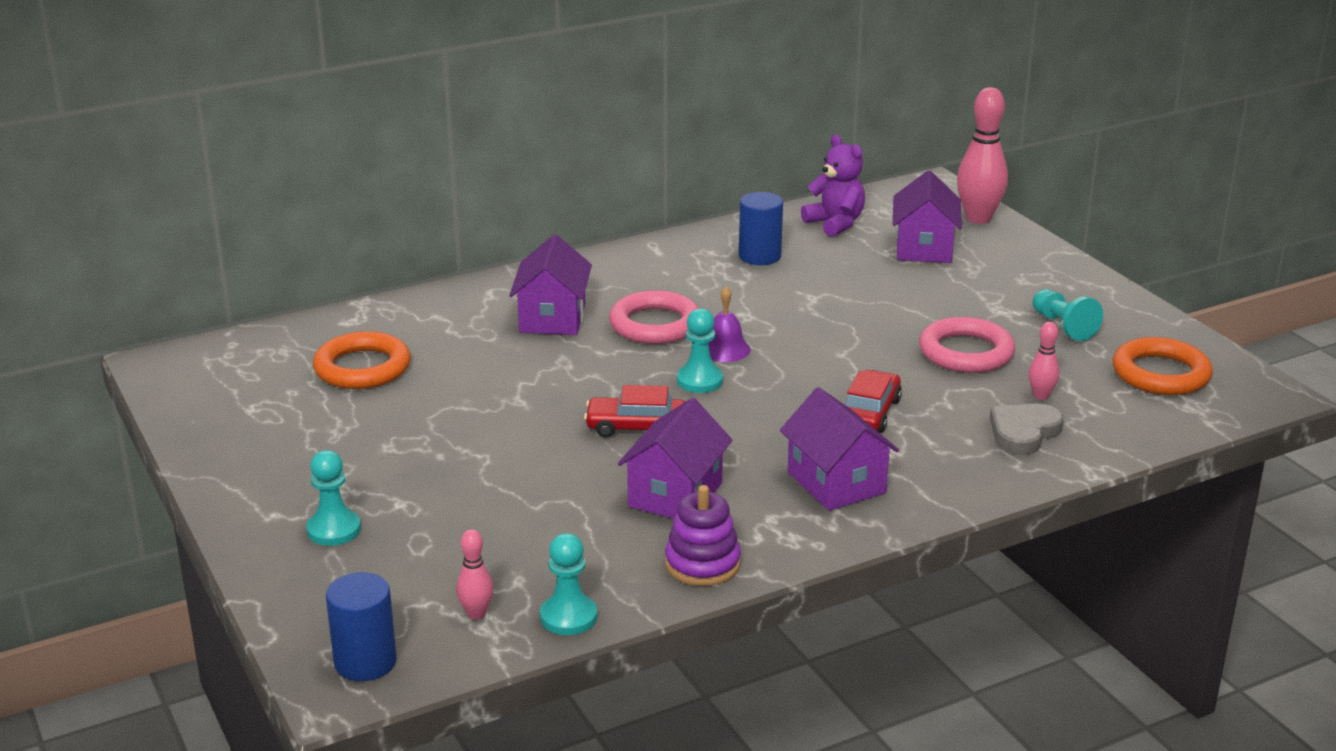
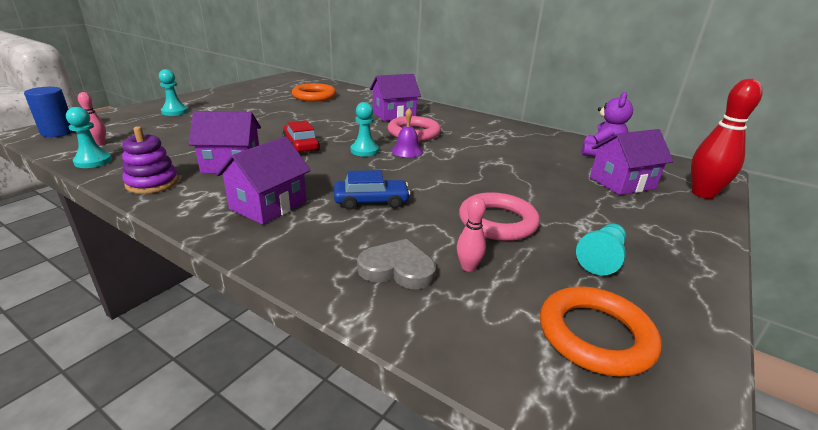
camera: 60 degrees right, 0 degrees up
blue cylinder [739,192,783,265] -> none
red car [845,370,902,433] -> blue car [334,170,411,210]
pink bowling pin [957,87,1008,224] -> red bowling pin [691,79,763,199]

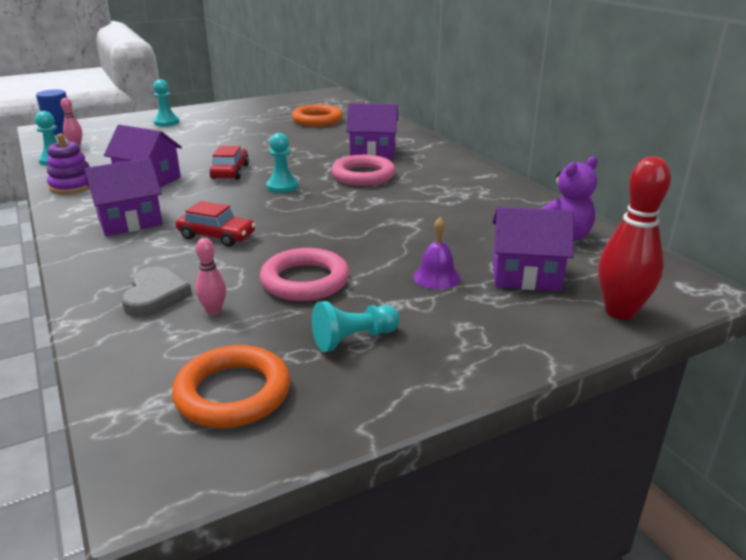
camera: 30 degrees right, 0 degrees up
blue car [334,170,411,210] -> red car [176,201,256,247]
grey heart [357,239,436,289] -> grey heart turned 45 degrees clockwise [121,267,192,317]
purple bell [391,108,423,157] -> purple bell moved to [413,217,461,289]

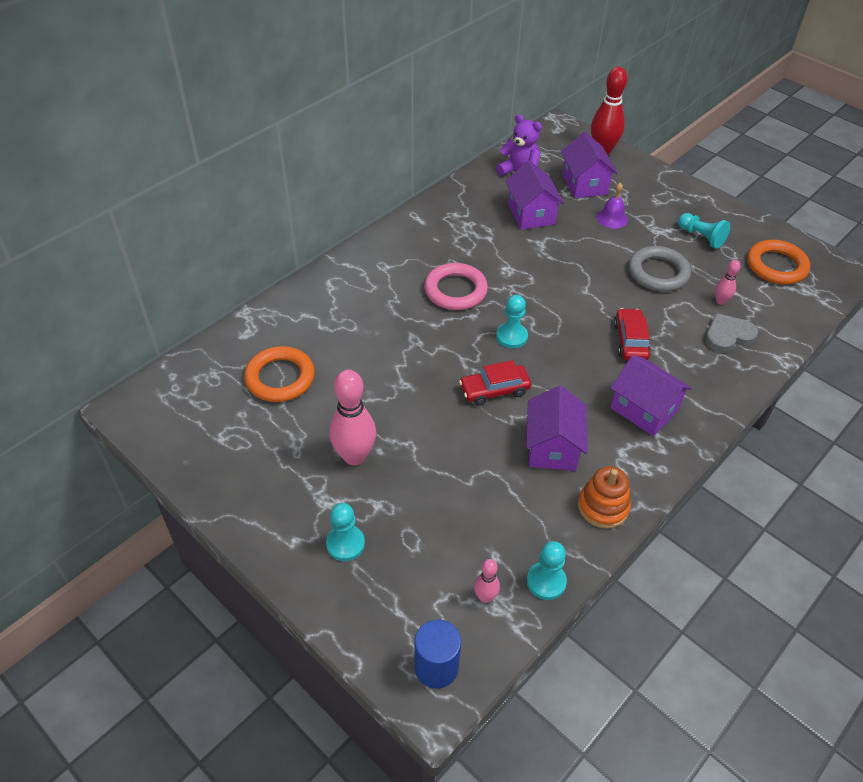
camera: 110 degrees left, 20 degrees up
purple stacking toy [47,134,90,194] -> orange stacking toy [578,466,631,528]
pink ring [260,248,349,301] -> grey ring [629,246,691,292]
purple house [346,103,398,159] -> purple house moved to [505,161,564,230]
none -> pink bowling pin [329,370,376,465]

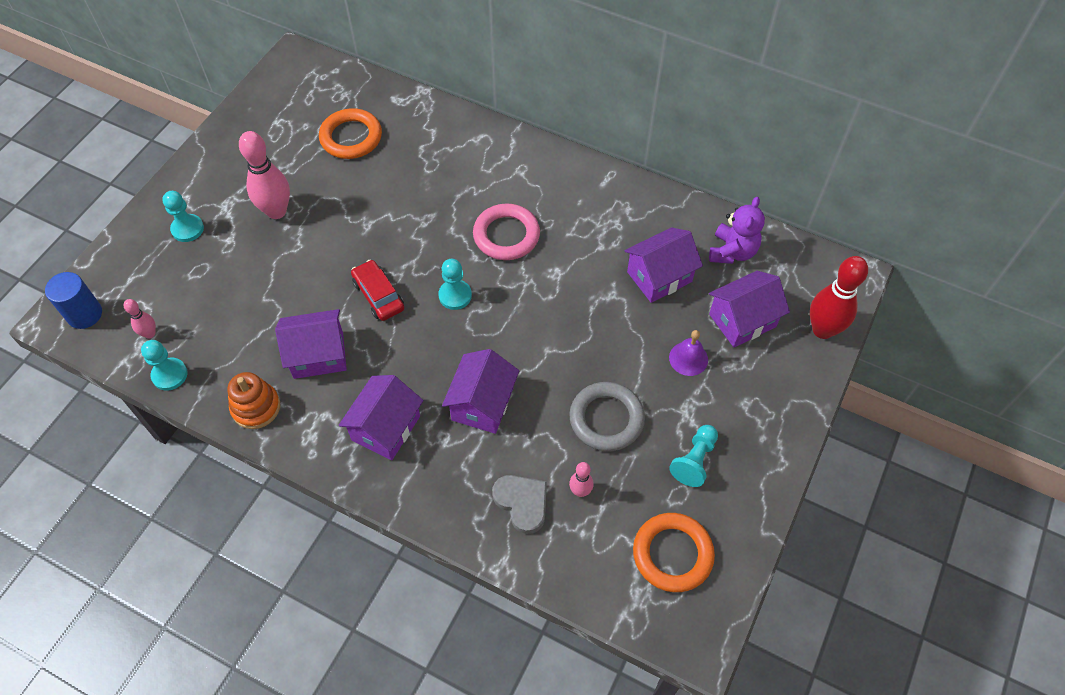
camera: 75 degrees right, 10 degrees up
red car [614,308,651,360] -> purple house [442,349,519,434]

